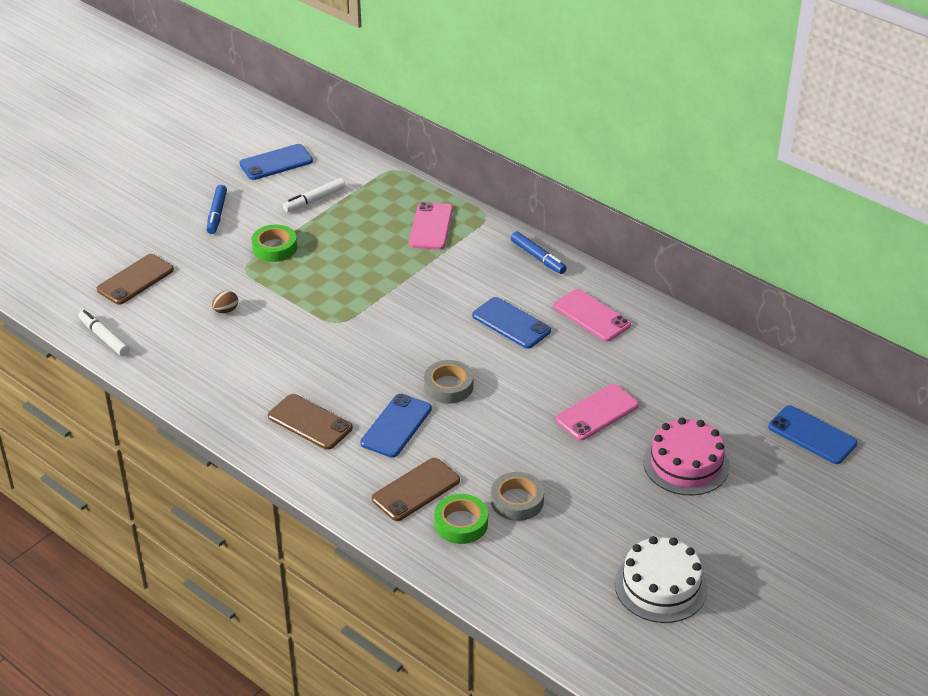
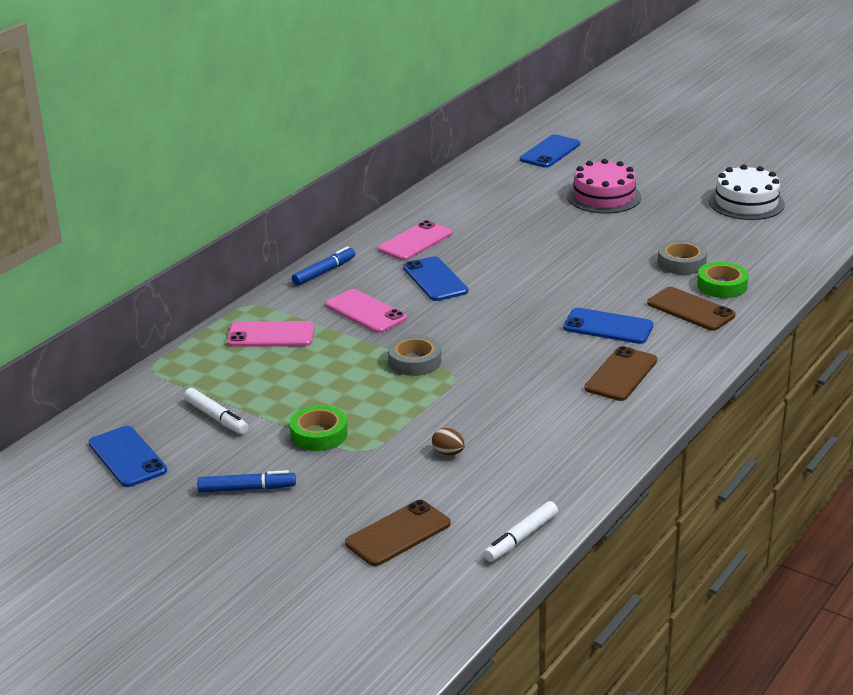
camera: 95 degrees left, 10 degrees down
brown phone [97,254,174,305] -> brown phone turned 75 degrees counterclockwise [345,500,450,566]
grey tape [424,360,473,404] -> grey tape moved to [388,335,441,376]
blue phone [472,297,551,348] -> blue phone turned 60 degrees counterclockwise [403,256,468,301]
pink phone [556,384,639,440] -> pink phone moved to [326,289,407,333]

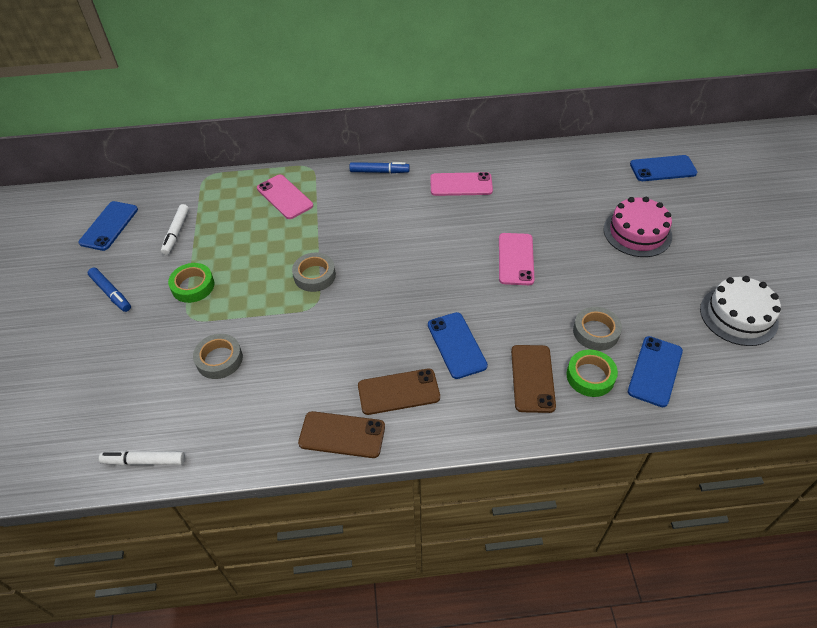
camera: 50 degrees right, 20 degrees up
pink phone [326,289,407,333] -> pink phone moved to [499,233,535,285]
brown phone [345,500,450,566] -> brown phone moved to [298,411,385,458]
blue phone [403,256,468,301] -> blue phone moved to [628,336,683,407]
brown egg [432,428,465,455] -> grey tape [193,334,243,379]

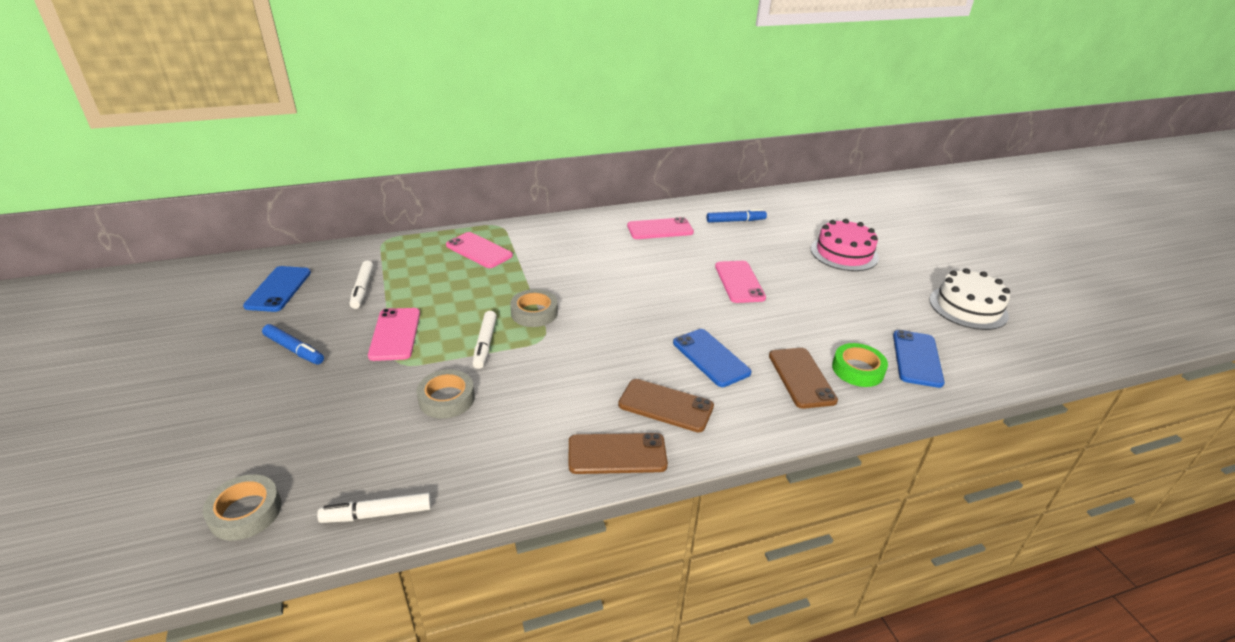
camera: 15 degrees left, 15 degrees down
green tape [168,263,214,303] -> pink phone [368,308,420,361]
blue marker [349,162,410,173] -> blue marker moved to [707,209,767,223]
brown phone [358,369,440,415] -> brown phone turned 45 degrees clockwise [618,379,714,432]
grey tape [573,307,622,351] -> grey tape moved to [203,474,282,541]
blue phone [630,155,698,181] -> none
none -> white marker [473,311,497,369]

